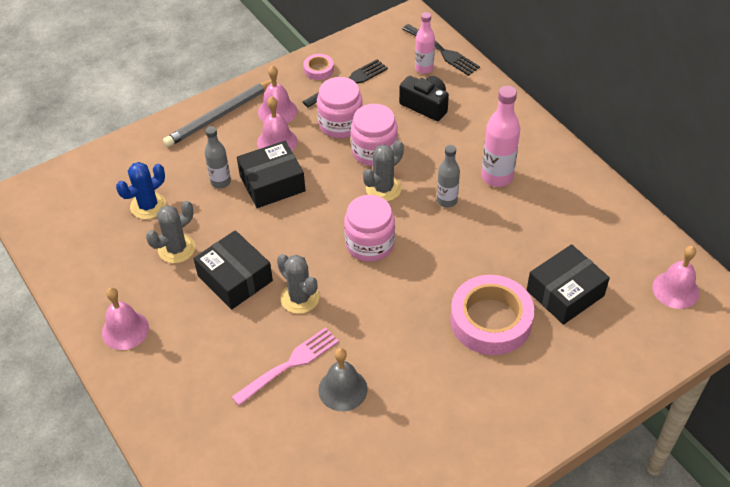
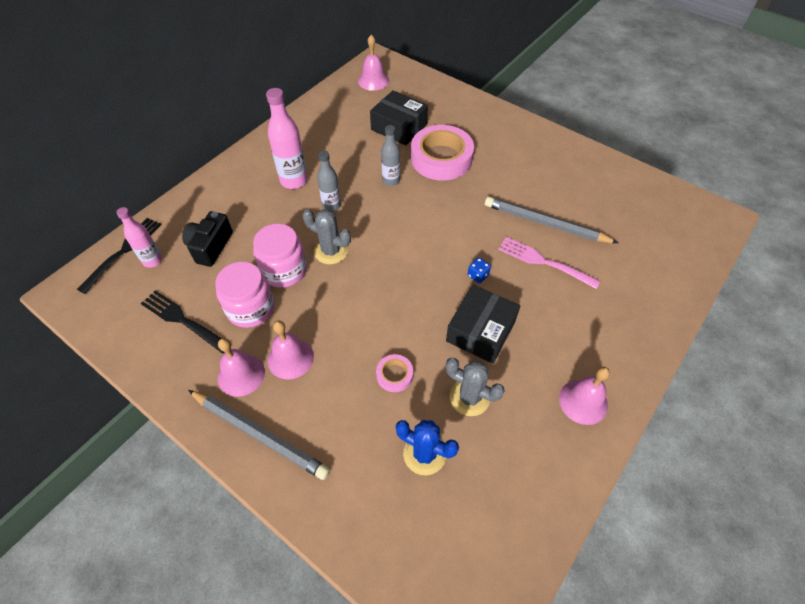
camera: 110 degrees left, 5 degrees up
grey bottle [205,126,231,188] -> grey bottle moved to [381,125,400,186]
black box [237,141,306,208] -> none
grey cactus [277,254,319,314] -> blue dice [468,257,491,283]
pink tape [304,54,334,80] -> pink tape moved to [376,354,413,392]
grey bell [318,348,368,411] -> grey pencil [485,197,618,243]
pink jar [344,195,395,262] -> none

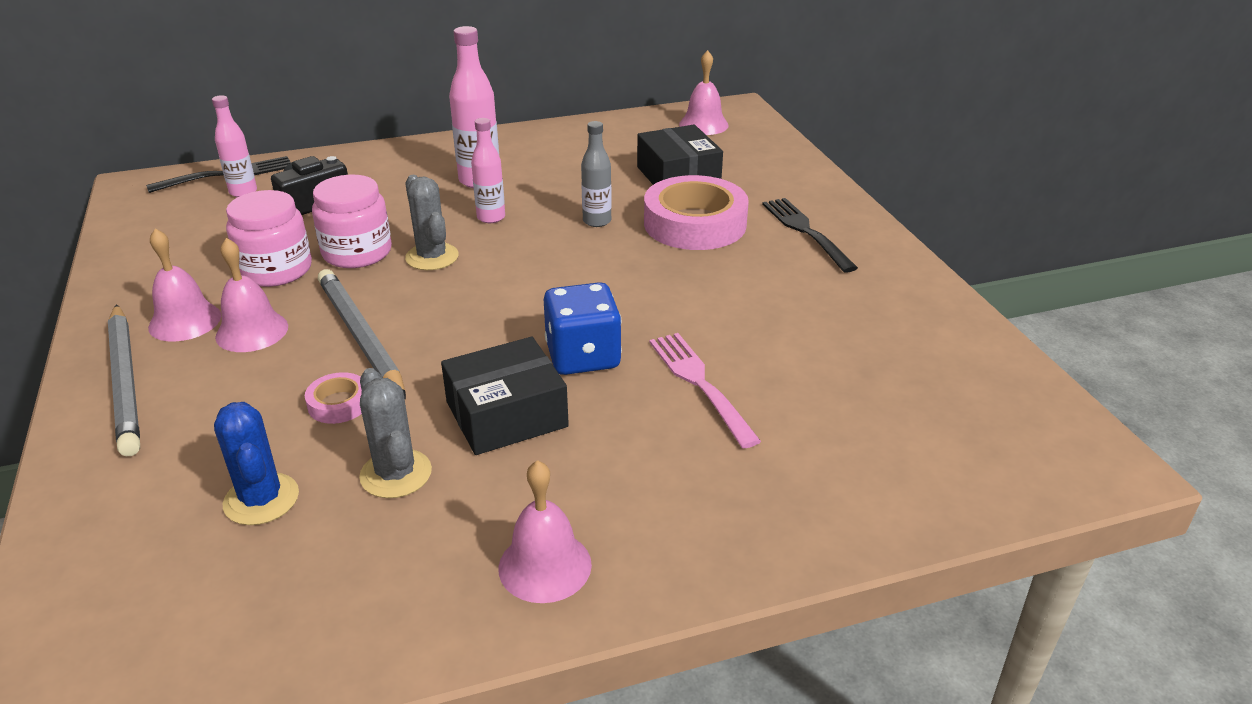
camera: 35 degrees right, 20 degrees down
black fork [141,290,225,354] -> black fork moved to [762,198,858,273]
grey bottle [317,151,341,212] -> pink bottle [471,118,505,223]
blue dice [468,257,491,283] -> blue dice [544,282,622,375], size x2.28
grey pencil [485,197,618,243] -> grey pencil moved to [318,269,406,399]

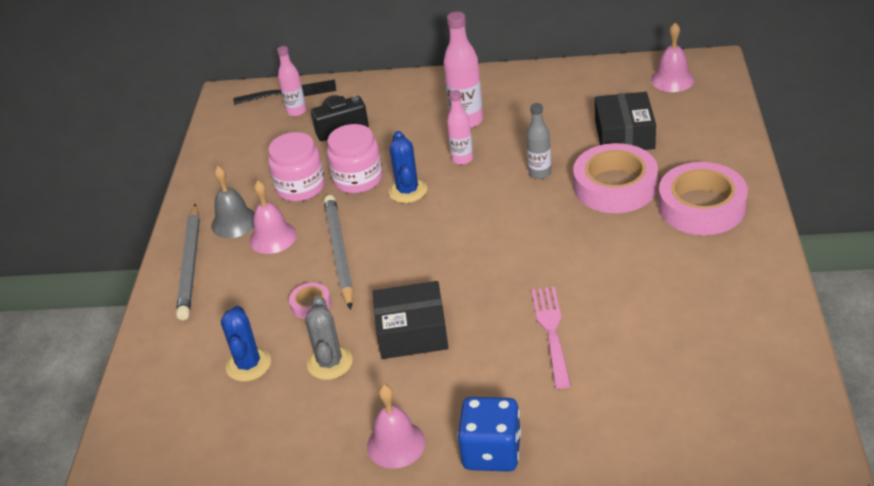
camera: 25 degrees right, 5 degrees up
pink bell [148,228,221,342] -> grey bell [211,166,255,238]
grey cactus [405,175,459,270] -> blue cactus [388,131,427,203]
blue dice [544,282,622,375] -> blue dice moved to [457,397,521,472]
black fork [762,198,858,273] -> pink tape [658,162,748,235]

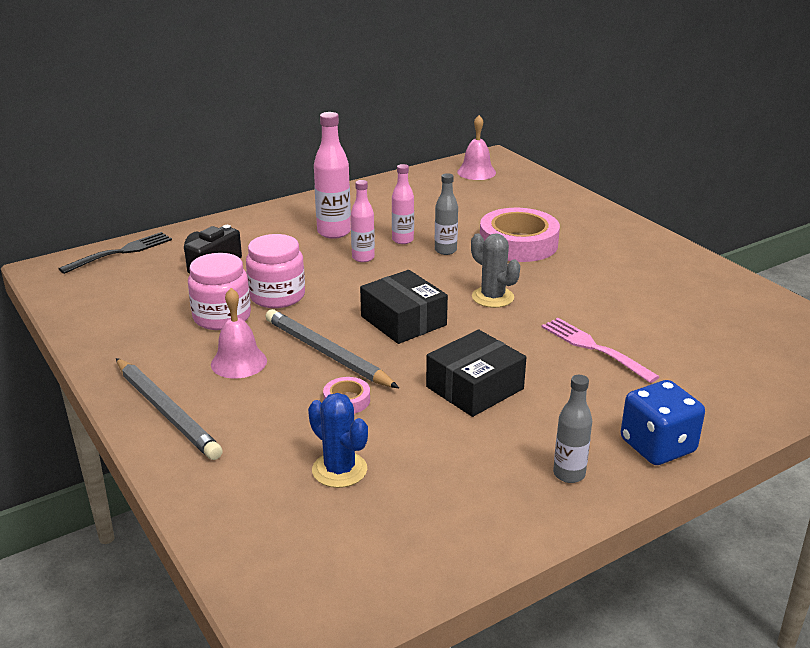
camera: 40 degrees left, 10 degrees down
grey bell [211,166,255,238] -> none
pink bottle [277,46,306,116] -> pink bottle moved to [392,164,414,244]
grey cactus [305,296,353,380] -> grey cactus moved to [471,233,520,308]
pink bell [367,385,425,469] -> grey bottle [553,375,592,483]
blue cactus [388,131,427,203] -> none
black box [595,92,656,150] -> black box moved to [360,270,448,344]
pink tape [658,162,748,235] -> none

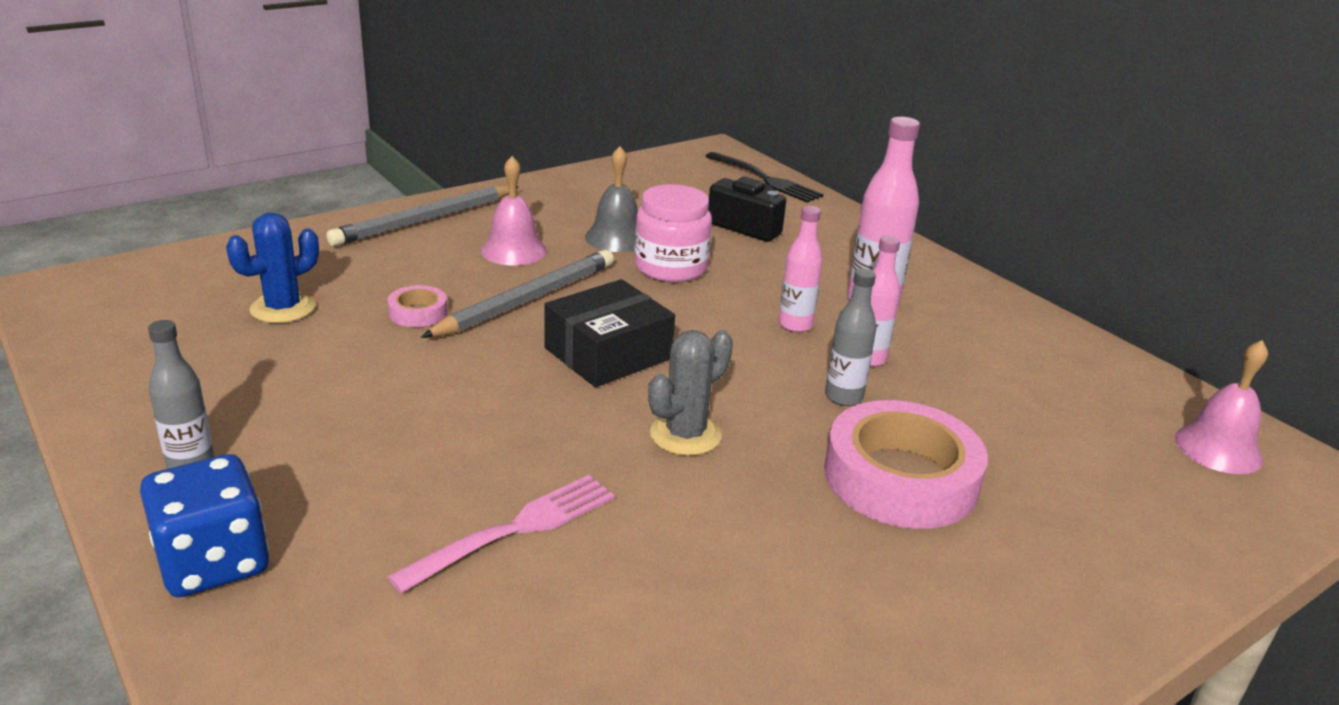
camera: 85 degrees right, 0 degrees up
pink jar [188,253,251,330] -> grey bell [585,146,638,252]
black box [426,330,526,417] -> none

